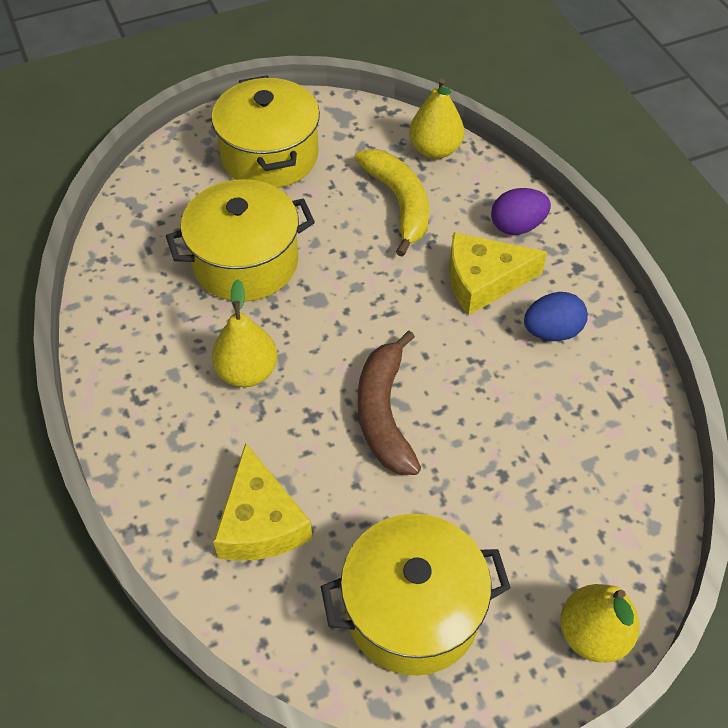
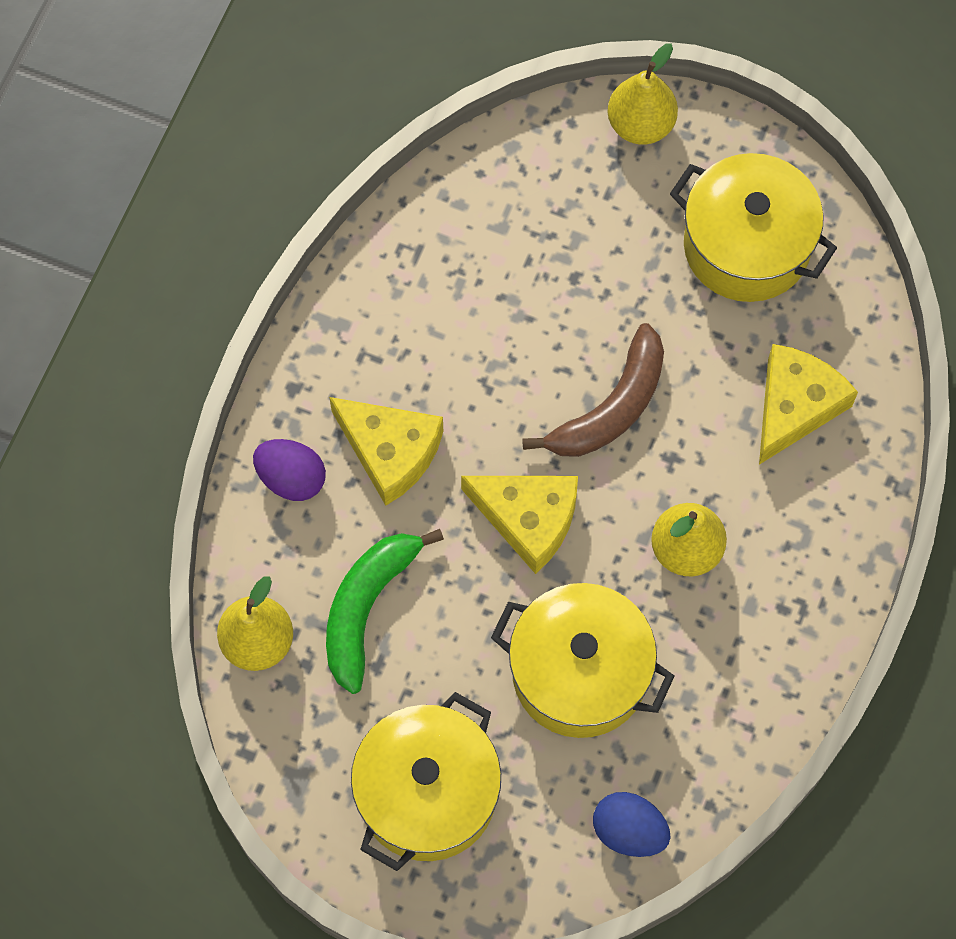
camera: 135 degrees left, 15 degrees up
yellow banana [355,149,429,257] -> green banana [326,529,444,694]
blue egg [524,292,588,341] -> blue egg moved to [593,792,671,857]
none -> yellow cheese [461,476,578,574]

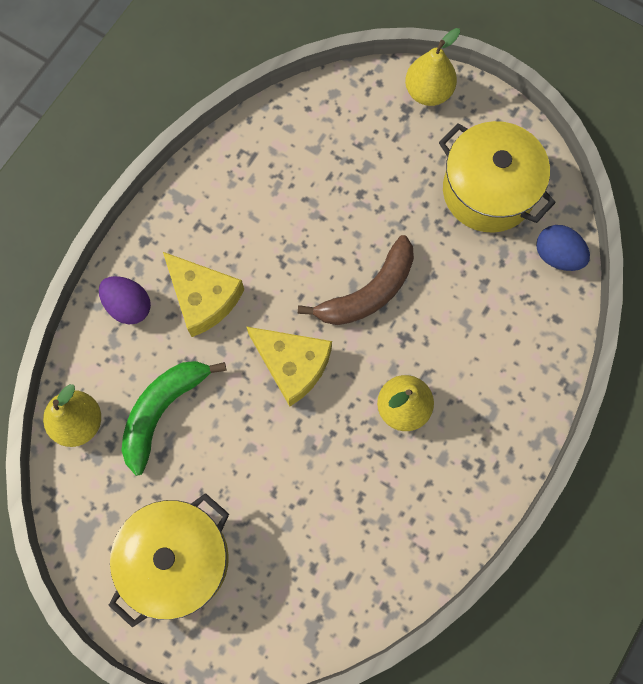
camera: 10 degrees right, 5 degrees up
yellow pot [491,583,674,738] -> none
blue egg [593,792,671,857] -> blue egg moved to [536,225,590,271]
yellow cheese [759,344,858,465] -> none

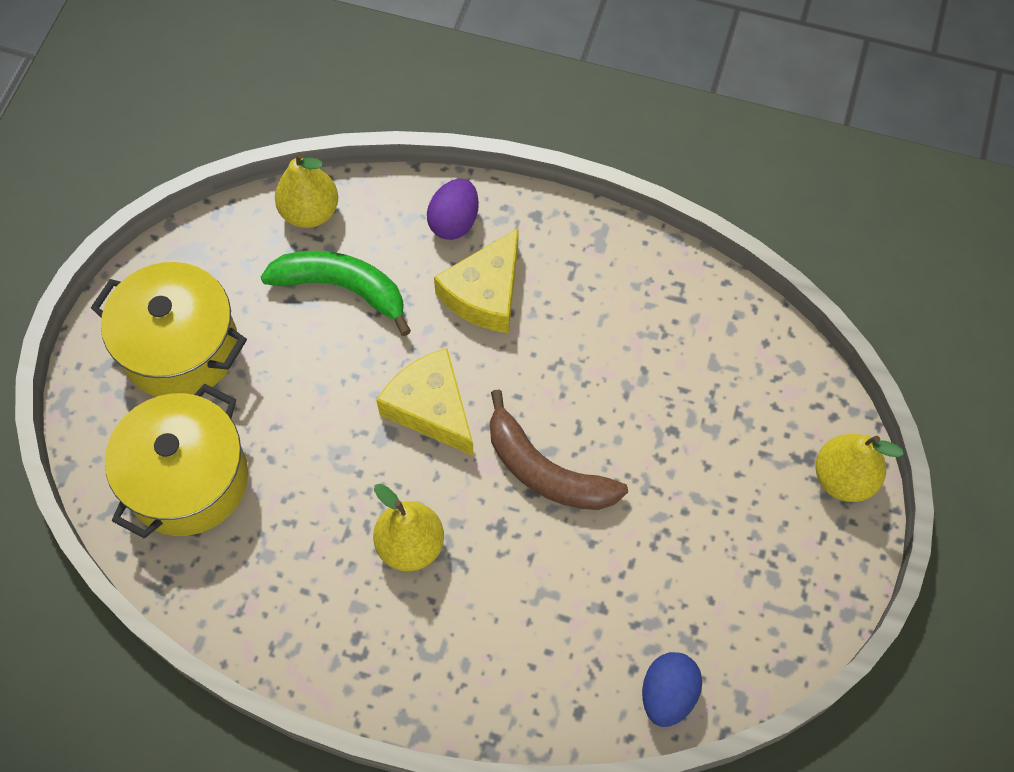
camera: 75 degrees right, 10 degrees down
yellow cheese [247,327,332,406] -> yellow cheese turned 120 degrees clockwise [376,348,474,456]
yellow pot [439,121,556,233] -> yellow pot moved to [105,384,248,539]

